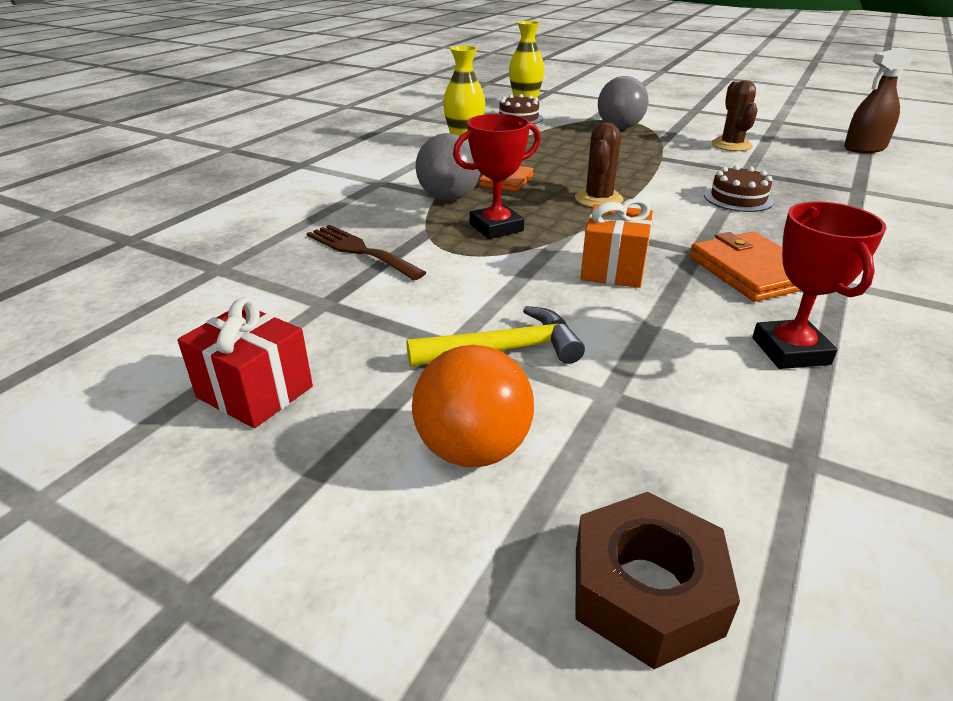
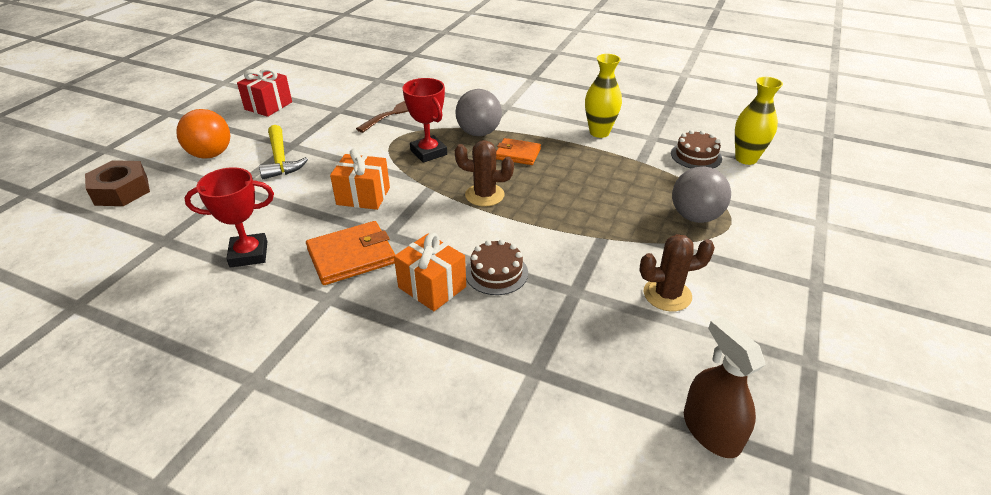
camera: 85 degrees right, 5 degrees up
none -> orange gift [394,233,466,311]

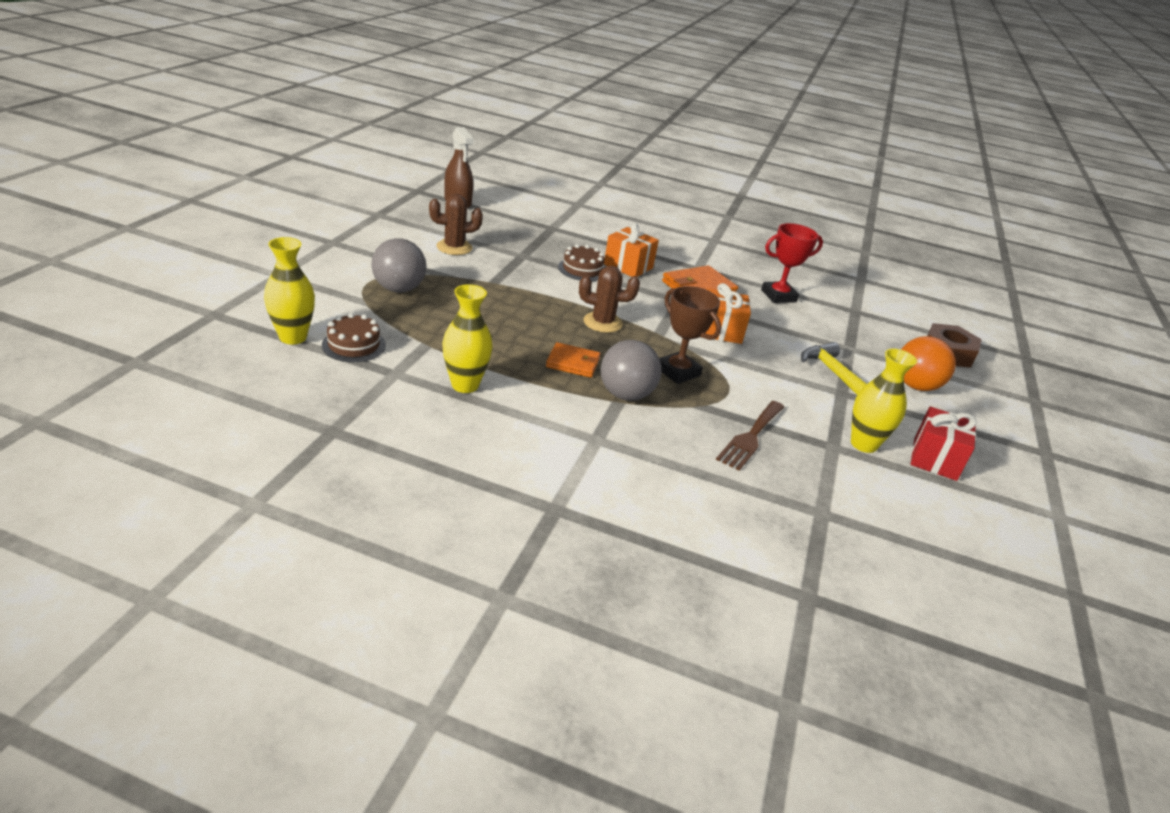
camera: 170 degrees right, 5 degrees down
red trophy [402,78,447,163] -> brown trophy [659,286,721,384]
none -> yellow vase [851,349,917,453]

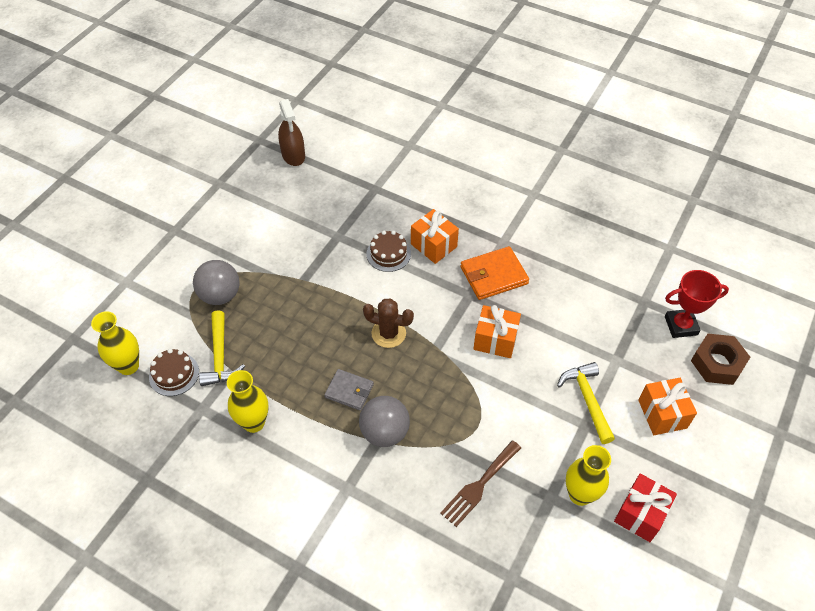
camera: 15 degrees right, 20 degrees up
brown cactus [429,194,483,255] -> none
orange wallet [546,342,600,378] -> grey wallet [324,369,374,411]
brown trophy [659,286,721,384] -> none
red trophy [761,223,823,303] -> red trophy moved to [665,270,729,338]
orange ball [901,336,956,391] -> orange gift [638,378,697,435]
none -> yellow hammer [199,310,245,386]

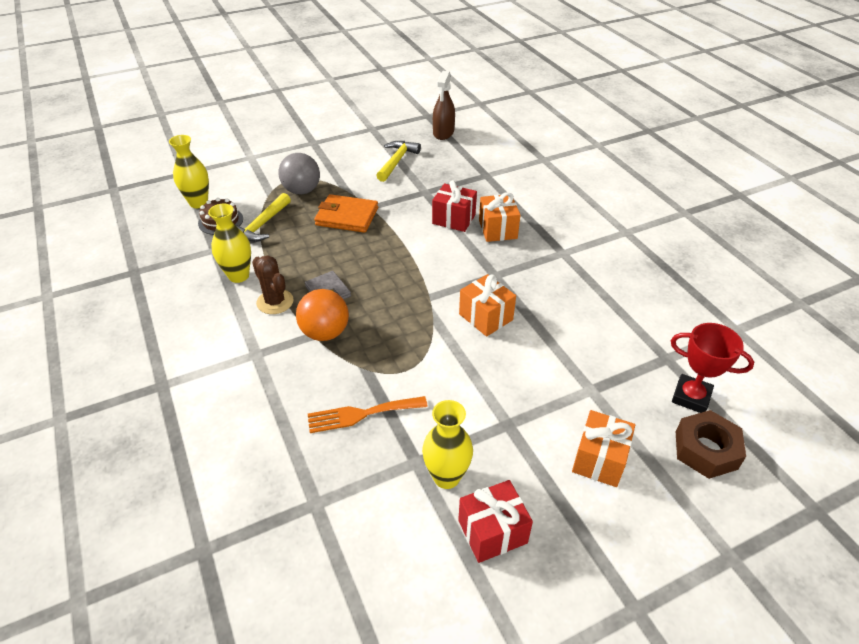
camera: 35 degrees right, 10 degrees down
grey ball [359,396,410,447] -> orange ball [296,289,349,341]
brown cactus [363,298,414,348] -> brown cactus moved to [252,255,294,314]
brown cake [367,231,411,272] -> red gift [432,180,477,232]
brown fork [440,440,521,527] -> orange fork [308,396,428,433]
orange wallet [460,246,529,300] -> orange wallet moved to [314,194,378,233]
yellow hammer [557,362,615,444] -> yellow hammer moved to [376,141,421,182]

